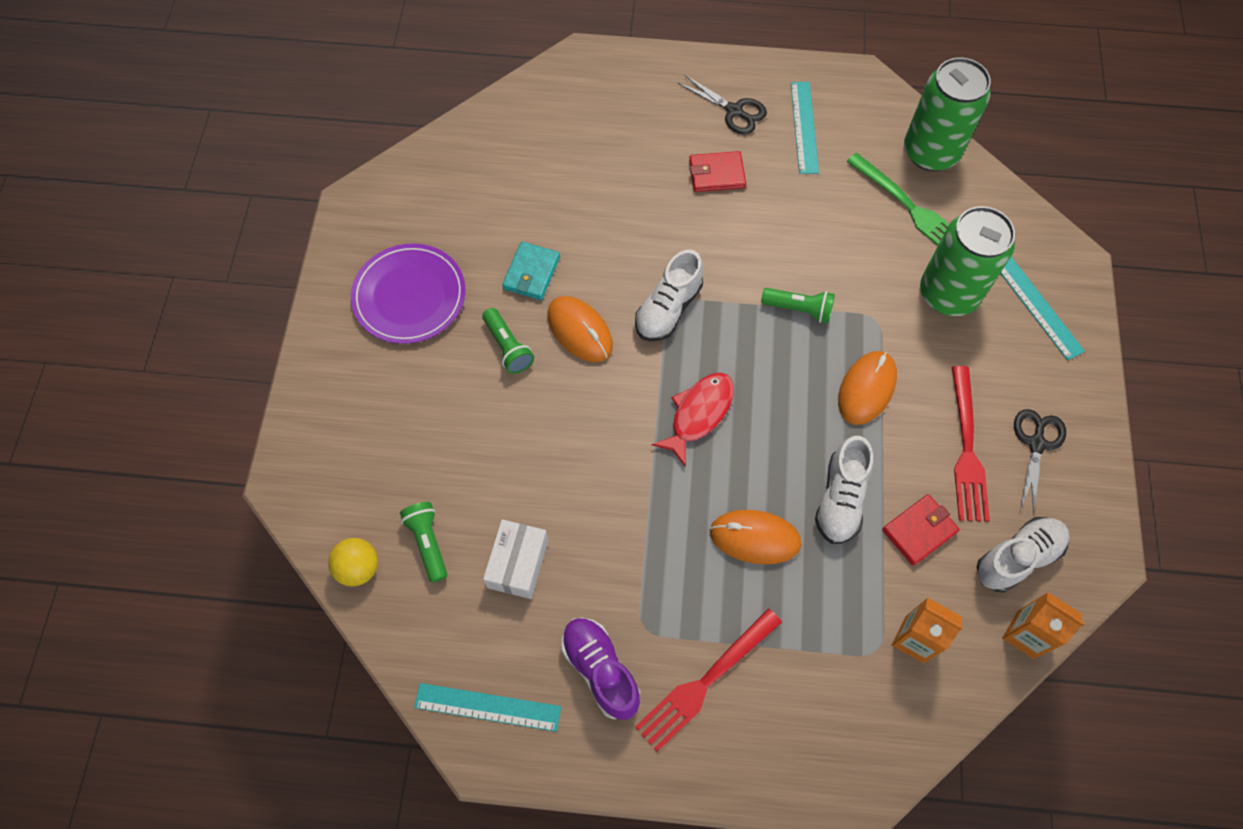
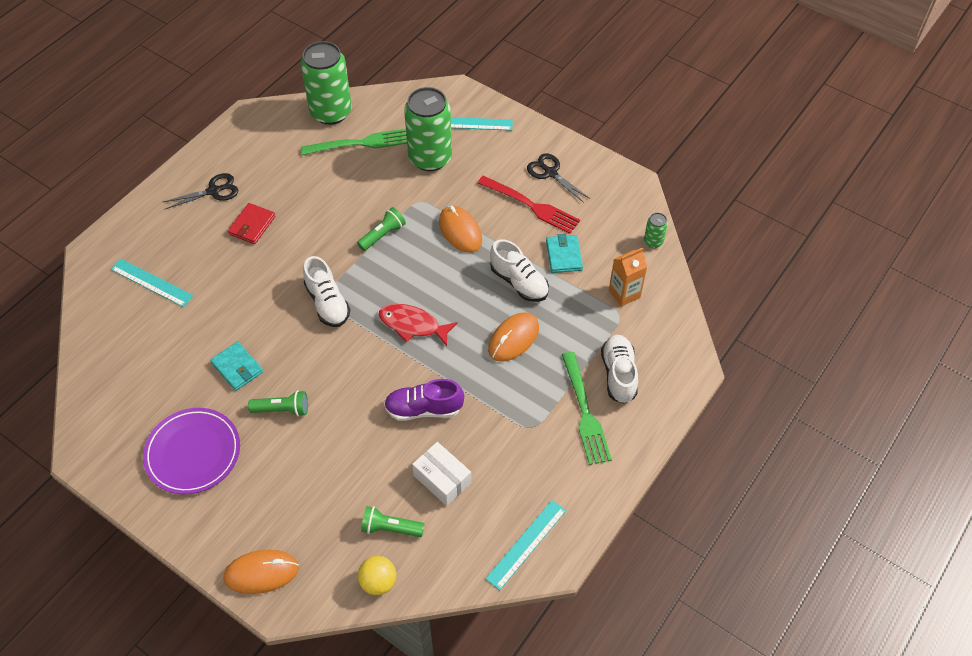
camera: 60 degrees left, 10 degrees down
orange mouse [547,296,613,362] -> orange mouse moved to [224,550,299,594]
purple shoe [561,617,640,720] -> purple shoe moved to [384,379,464,421]
red fork [635,608,782,752] -> green fork [562,352,612,465]
red fish [652,372,734,466] -> red fish turned 45 degrees counterclockwise [379,304,458,346]
turquoise ruler [791,82,819,174] -> turquoise ruler moved to [111,258,193,307]
red wallet [882,494,960,566] -> turquoise wallet [546,234,583,273]
white shoe [976,517,1070,592] -> white shoe moved to [601,335,638,404]
orange carton [1002,592,1085,659] -> green can [644,213,668,248]

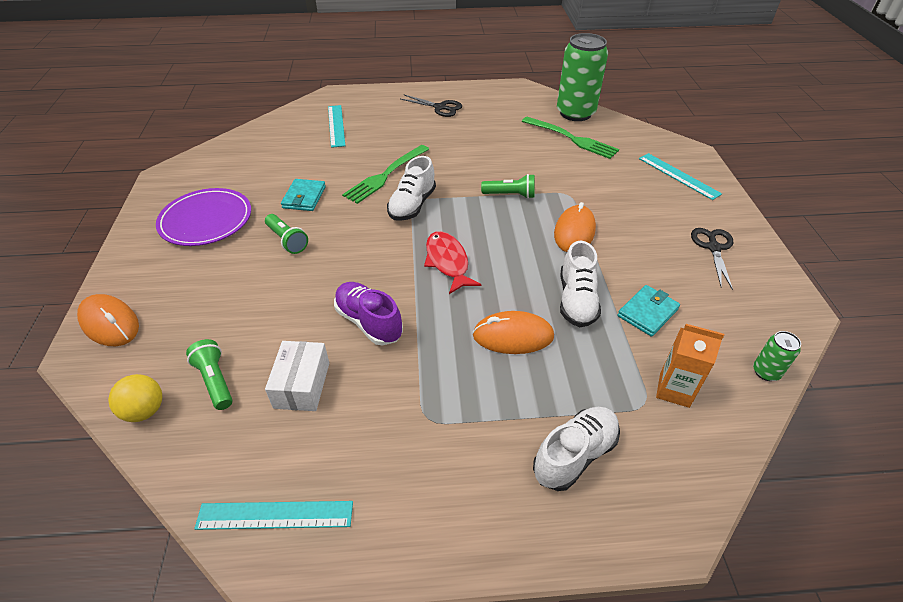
camera: 50 degrees right, 10 degrees down
red wallet [228,203,275,244] -> none
green can [404,87,452,171] -> none
red fork [477,176,580,234] -> none
green fork [562,352,612,465] -> green fork moved to [342,145,429,204]

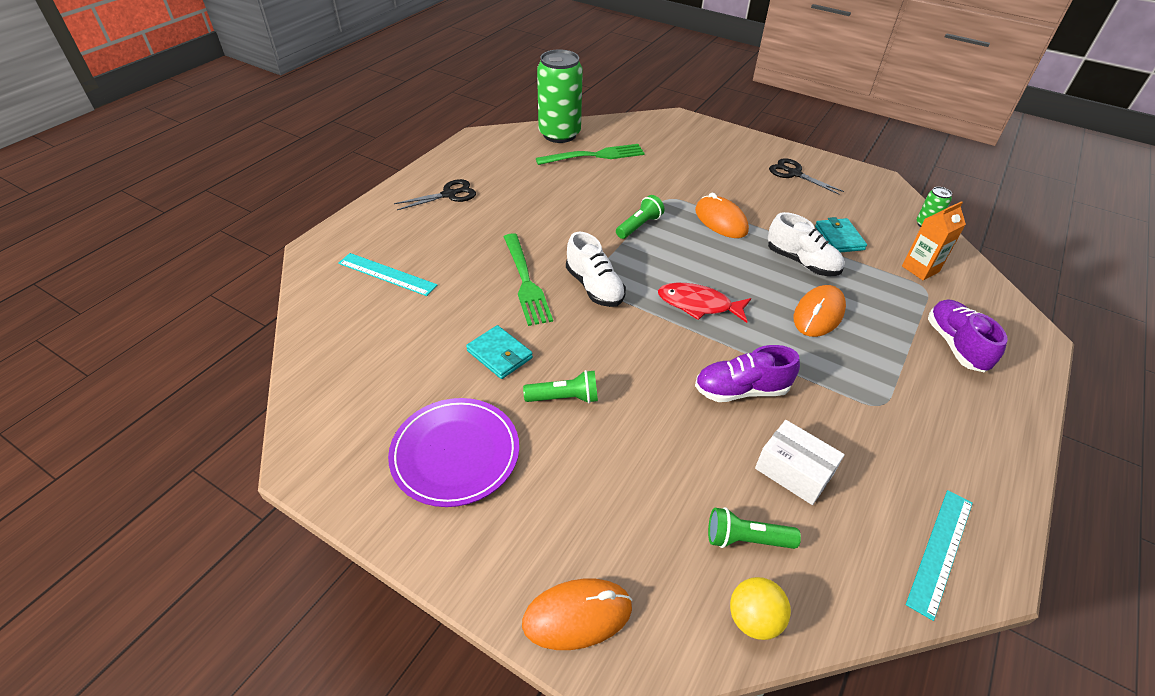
camera: 55 degrees left, 0 degrees up
white shoe [533,407,620,491] -> purple shoe [928,300,1007,372]
turquoise ruler [639,153,722,200] -> none

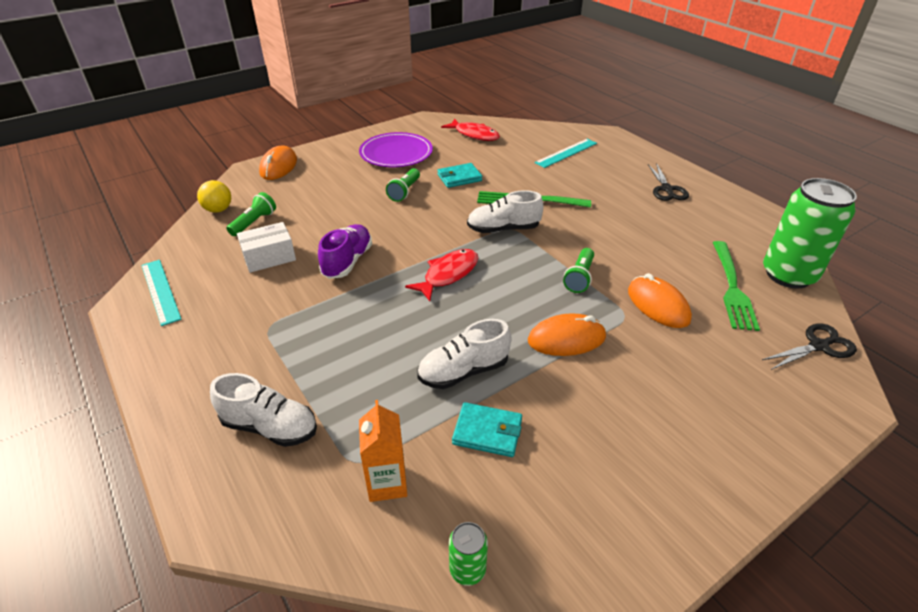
camera: 115 degrees right, 5 degrees down
green flashlight [616,195,665,239] -> green flashlight turned 45 degrees clockwise [563,248,594,293]
black scissors [769,158,844,195] -> black scissors moved to [762,323,857,370]
orange mouse [794,285,846,337] -> orange mouse moved to [628,273,692,328]
purple shoe [928,300,1007,372] -> white shoe [210,373,317,447]
none -> red fish [441,119,500,141]

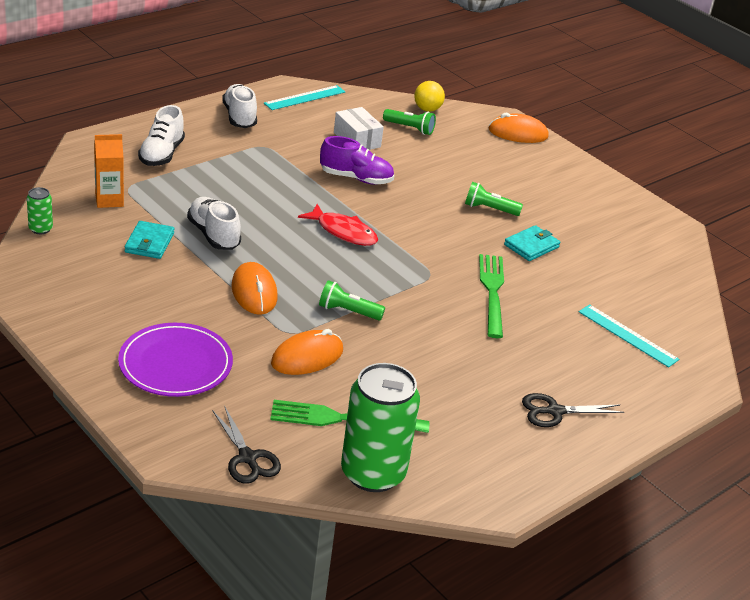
camera: 80 degrees right, 5 degrees down
purple plate [359,132,433,167] -> purple plate moved to [118,323,233,397]
turquoise wallet [437,163,483,188] -> turquoise wallet turned 75 degrees clockwise [504,225,560,261]
red fish [441,119,500,141] -> none
white shoe [467,190,543,233] -> white shoe moved to [222,84,257,128]

